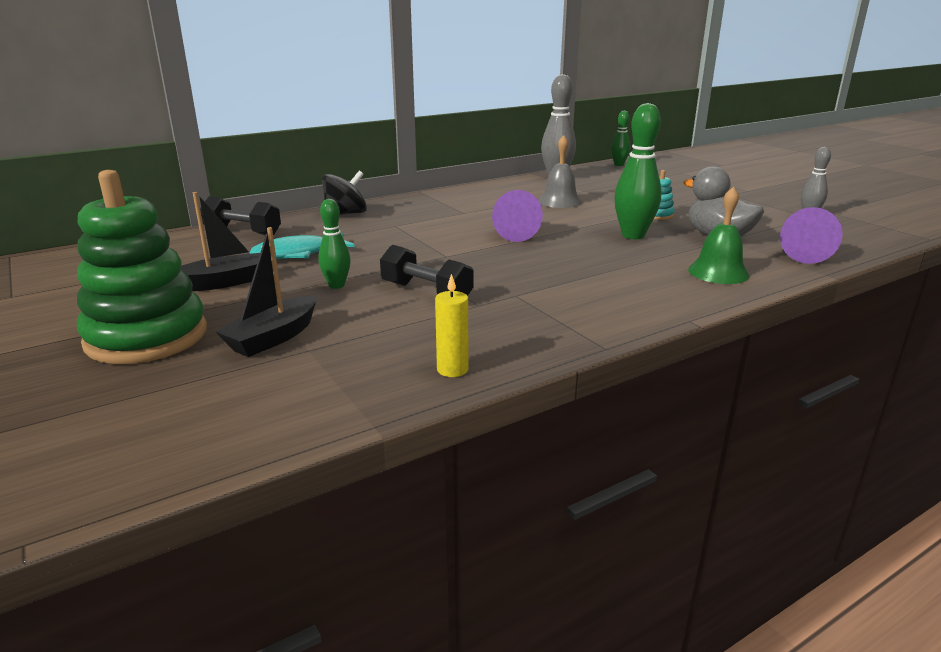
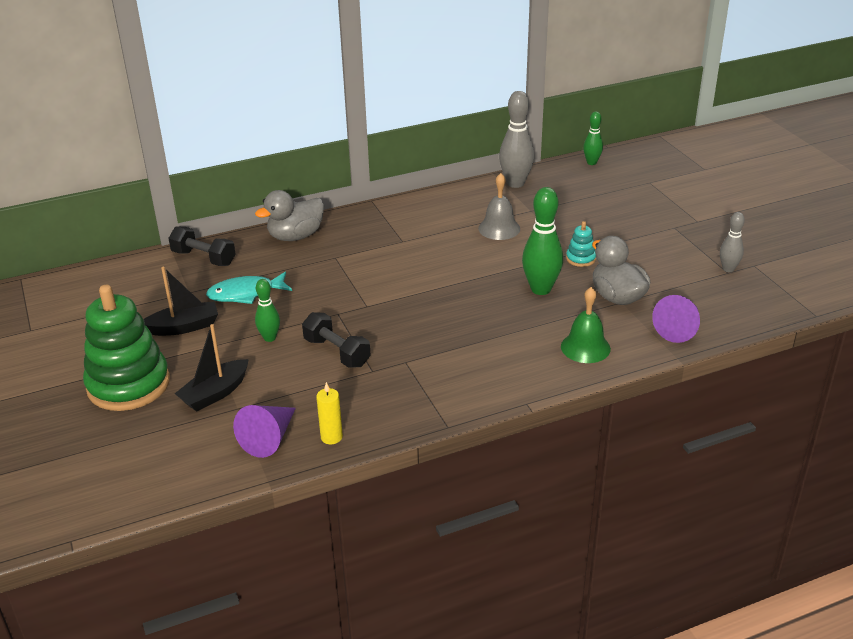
camera: 10 degrees right, 10 degrees up
black spinning top [322,171,367,215] -> grey duck [255,190,324,241]
purple cone [492,190,543,242] -> purple cone moved to [233,405,296,458]

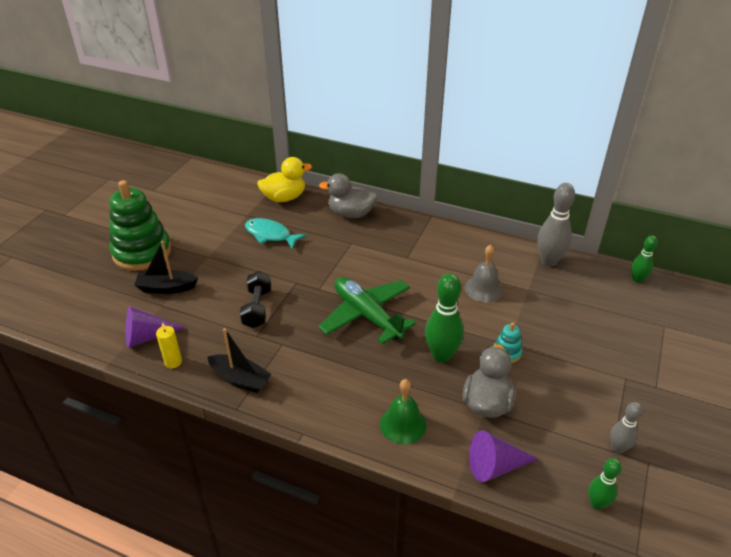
camera: 45 degrees right, 5 degrees up
black boat [144,267,218,336] -> black boat moved to [208,328,271,393]
black dumbbell [168,226,235,266] -> yellow duck [258,157,312,202]
green bowling pin [255,279,280,342] -> green bowling pin moved to [588,458,622,510]
none -> green plane [318,277,416,344]

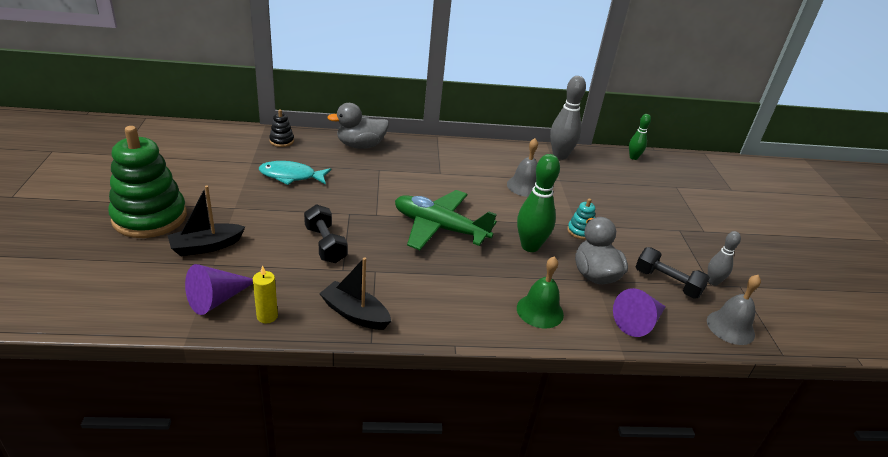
camera: 30 degrees left, 5 degrees down
black boat [208,328,271,393] -> black boat turned 150 degrees counterclockwise [319,257,391,330]
yellow duck [258,157,312,202] -> black stacking toy [269,109,294,147]
green bowling pin [588,458,622,510] -> grey bell [707,275,761,345]
none -> black dumbbell [636,247,710,299]

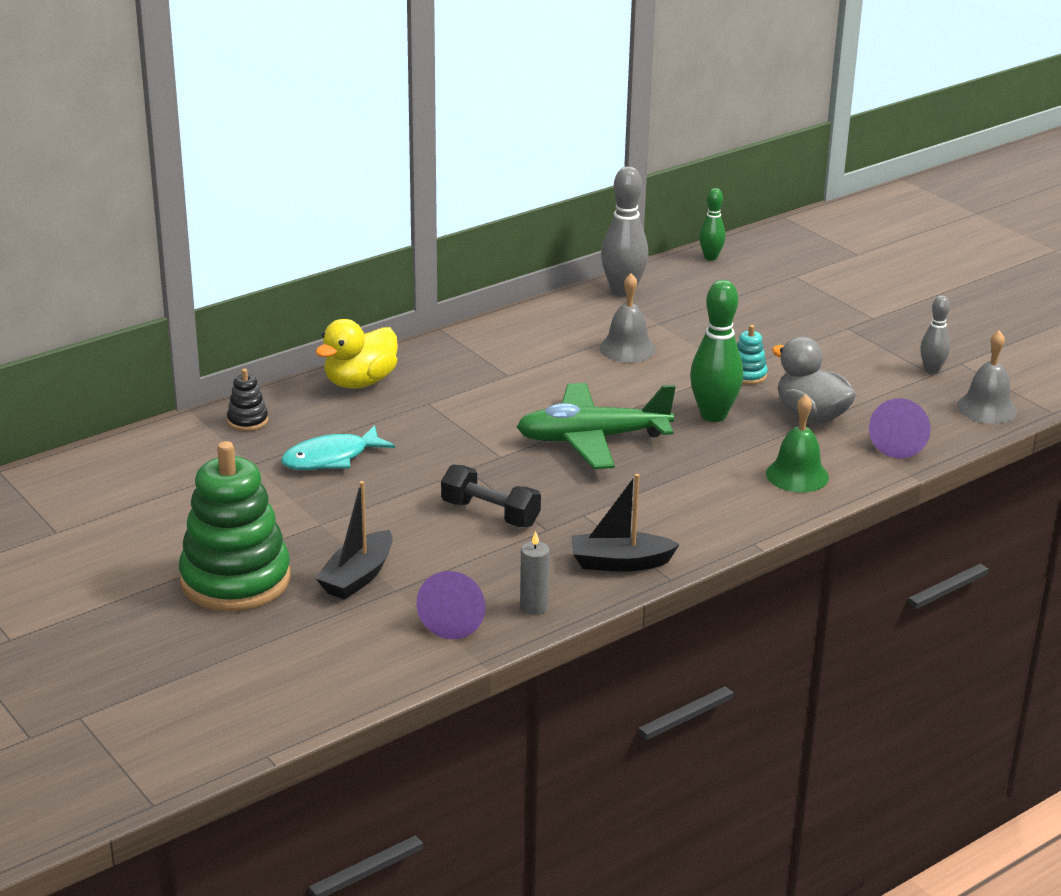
camera: 30 degrees left, 5 degrees down
yellow candle [253,265,278,324] -> grey candle [520,531,550,615]
grey duck [327,103,389,149] -> yellow duck [315,319,398,389]
black dumbbell [636,247,710,299] -> none

